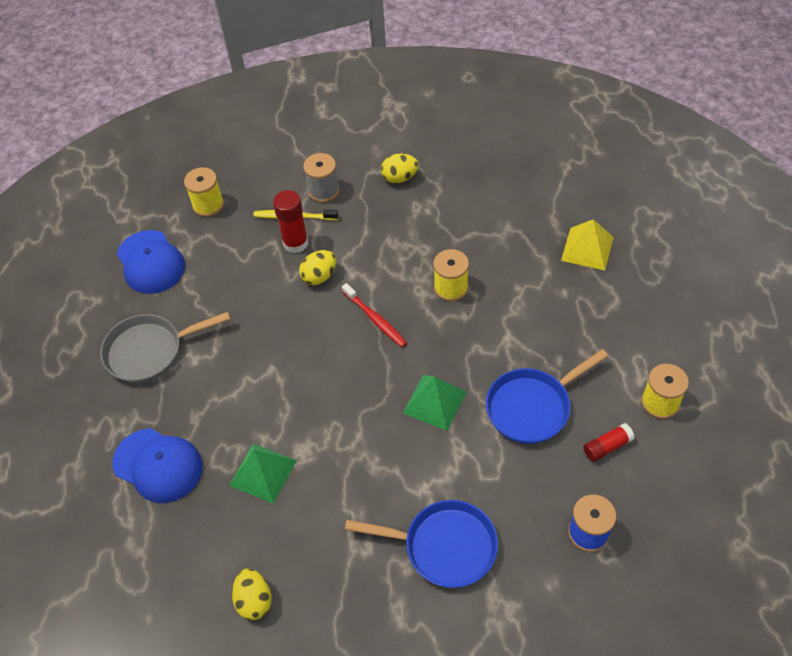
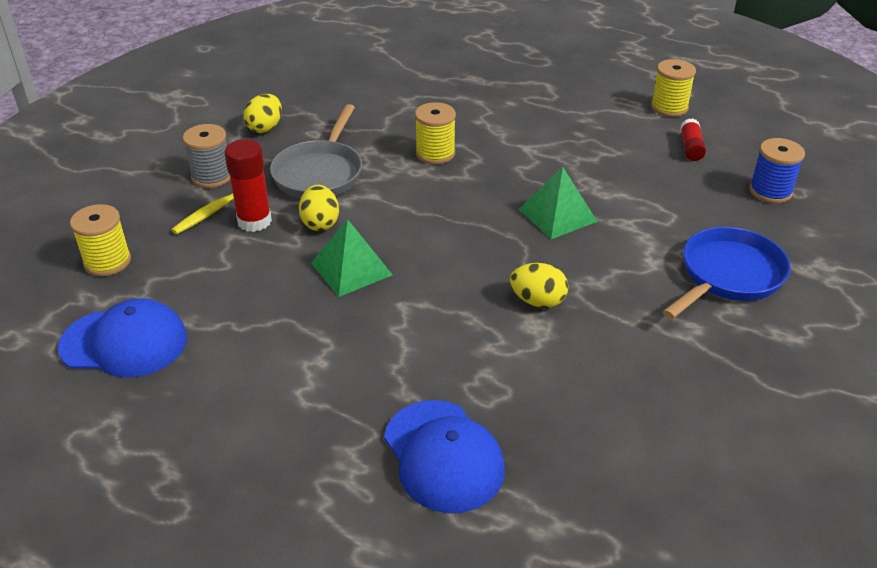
camera: 60 degrees left, 15 degrees down
grey pan [100,312,230,383] -> grey pan moved to [270,104,362,198]
blue cap [113,428,203,503] -> blue cap turned 90 degrees clockwise [384,400,505,513]
green pyramid [229,444,297,504] -> green pyramid moved to [311,219,393,297]
yellow egg [232,568,272,620] -> yellow egg moved to [510,263,568,308]
red toothbrush [342,283,407,347] -> none
blue pan [486,349,608,444] -> none
yellow pyramid [561,219,614,270] -> none

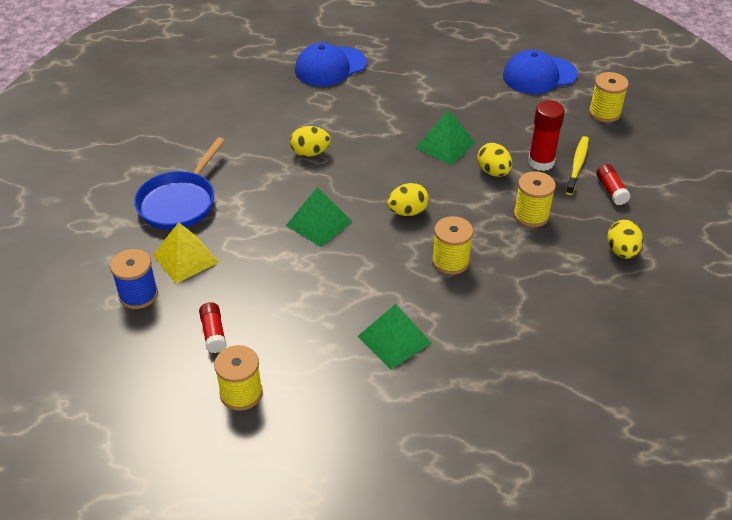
camera: 160 degrees right, 5 degrees up
grey spool [183,124,230,188] -> red glue stick [596,164,631,205]
grey pan [270,104,362,198] -> yellow spool [514,171,556,227]
blue cap [384,400,505,513] -> blue cap turned 75 degrees counterclockwise [295,43,367,86]
none -> yellow pyramid [153,222,219,284]
none -> green pyramid [357,304,432,370]
none -> yellow egg [387,183,429,216]

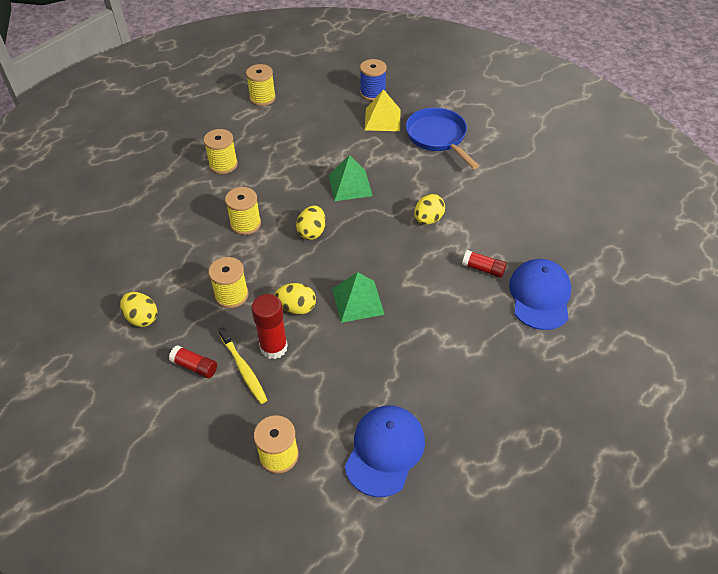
camera: 130 degrees right, 5 degrees up
red glue stick [199,302,226,353] -> red glue stick moved to [462,250,507,278]
green pyramid [357,304,432,370] -> yellow spool [203,129,238,174]

